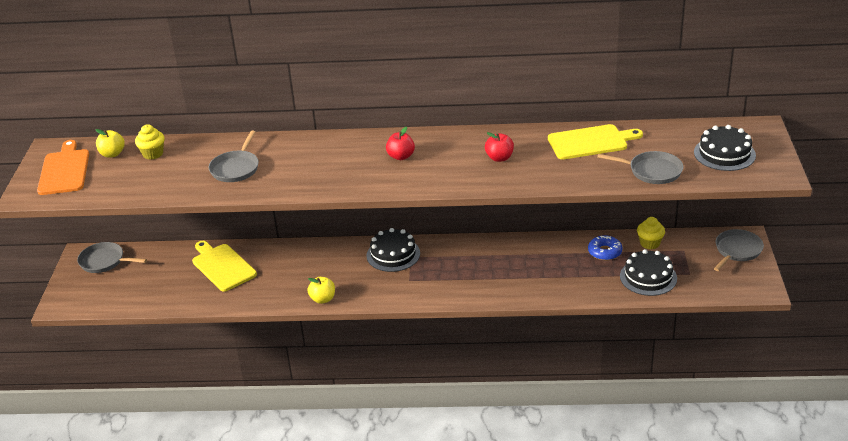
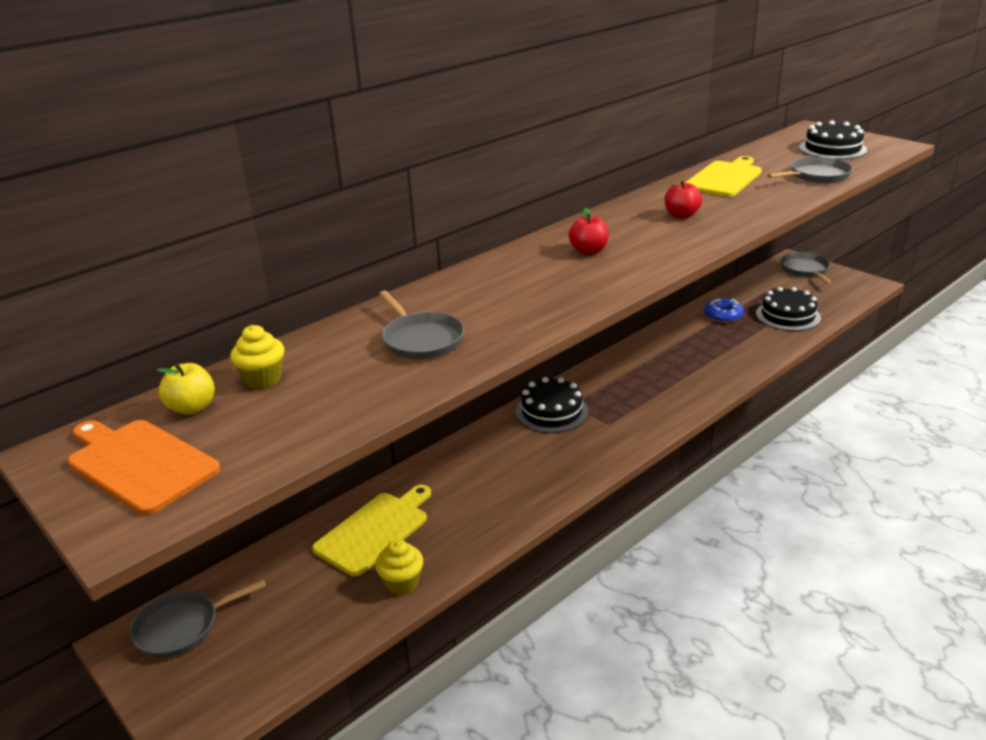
camera: 45 degrees left, 5 degrees down
yellow cutting board [192,241,257,292] -> yellow cutting board turned 120 degrees clockwise [312,485,431,576]
yellow apple [307,277,335,304] -> none
yellow cupcake [637,217,665,249] -> yellow cupcake moved to [375,539,423,595]

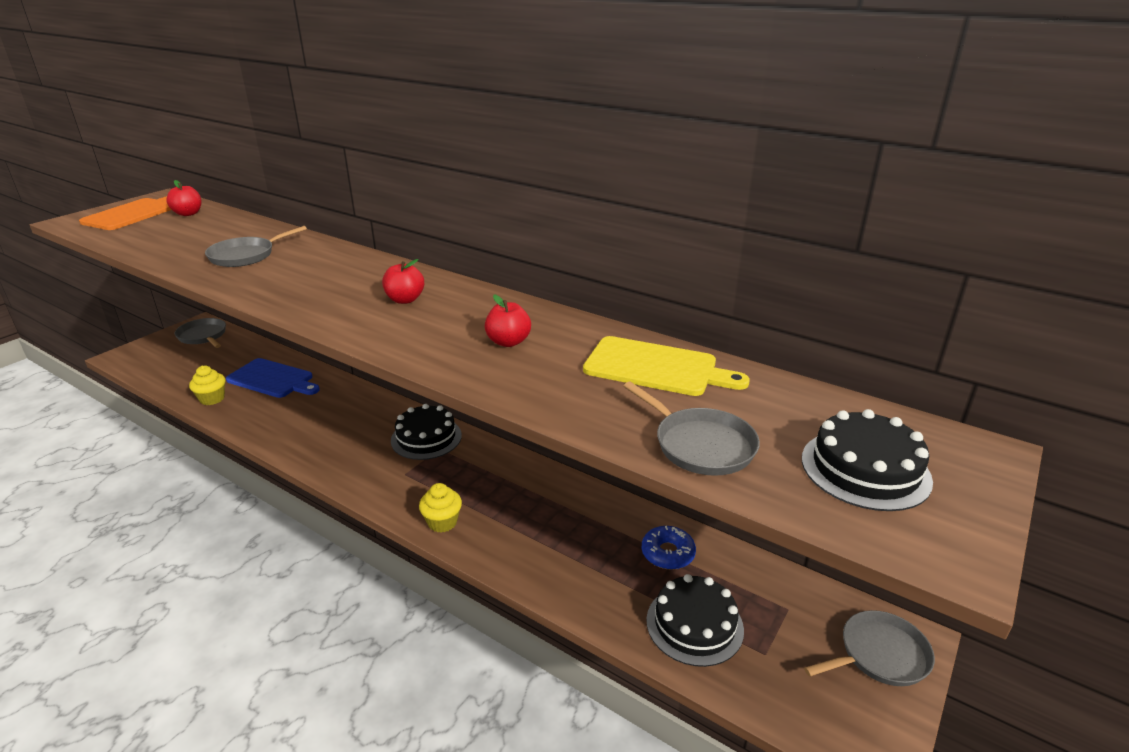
camera: 75 degrees right, 0 degrees up
yellow apple [157,363,215,415] -> red apple [166,180,201,216]
yellow cupcake [230,325,285,389] -> yellow cupcake moved to [419,483,462,533]
yellow cutting board [312,485,431,576] -> blue cutting board [226,358,320,398]

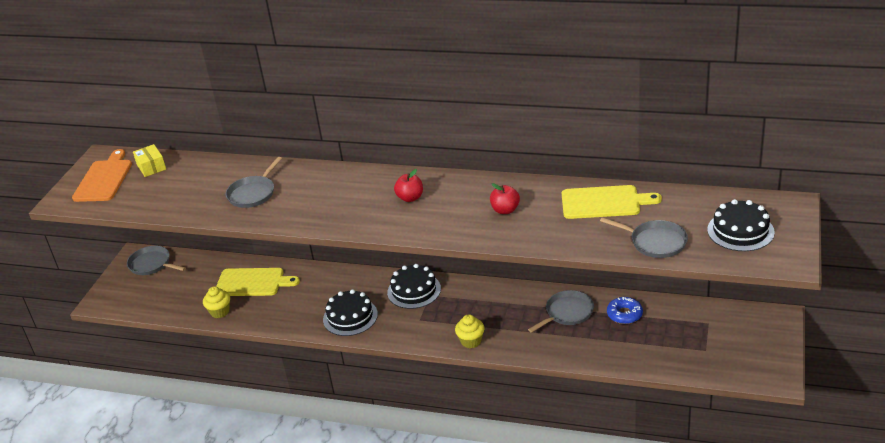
camera: 15 degrees left, 5 degrees up
red apple [166,180,201,216] -> yellow box [133,144,166,177]
blue cutting board [226,358,320,398] -> yellow cutting board [216,268,300,296]
black cake [646,574,744,667] -> black cake moved to [323,289,378,336]
grey pan [804,610,935,686] -> grey pan moved to [528,290,594,333]

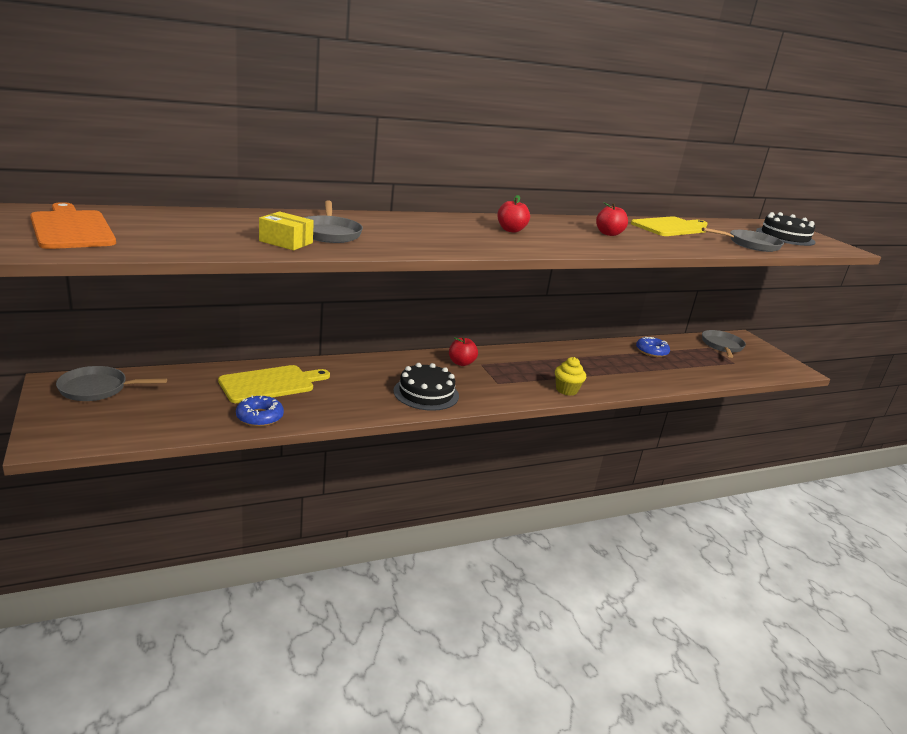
camera: 45 degrees left, 10 degrees down
yellow box [133,144,166,177] -> yellow box moved to [259,211,314,250]
yellow cupcake [203,286,230,318] -> blue donut [236,395,284,427]
black cake [387,264,441,309] -> red apple [449,337,478,366]
grey pan [528,290,594,333] -> grey pan moved to [702,330,746,358]

